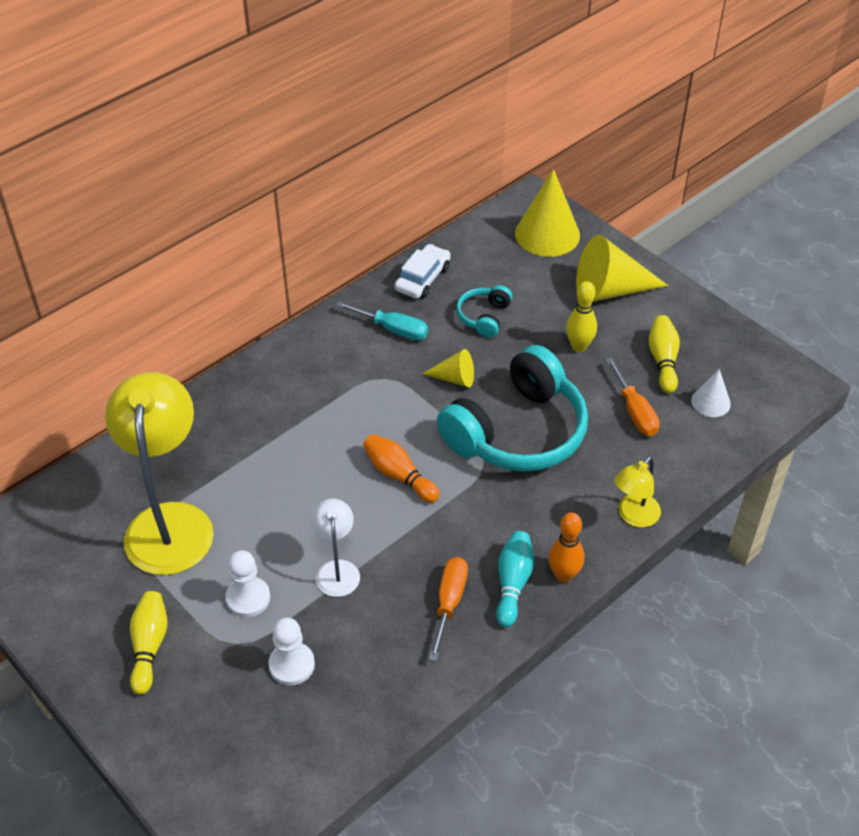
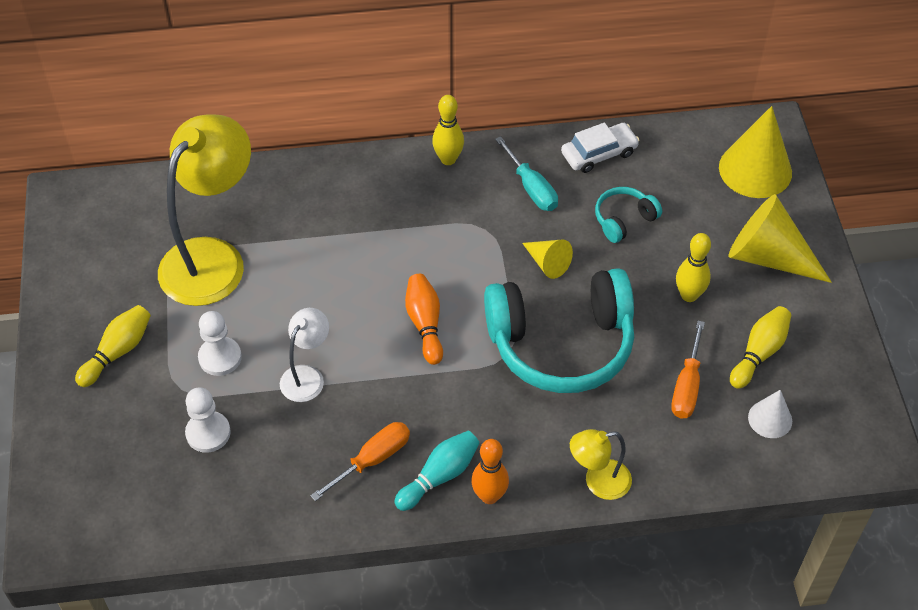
camera: 35 degrees right, 5 degrees up
none -> yellow bowling pin [432,95,464,165]

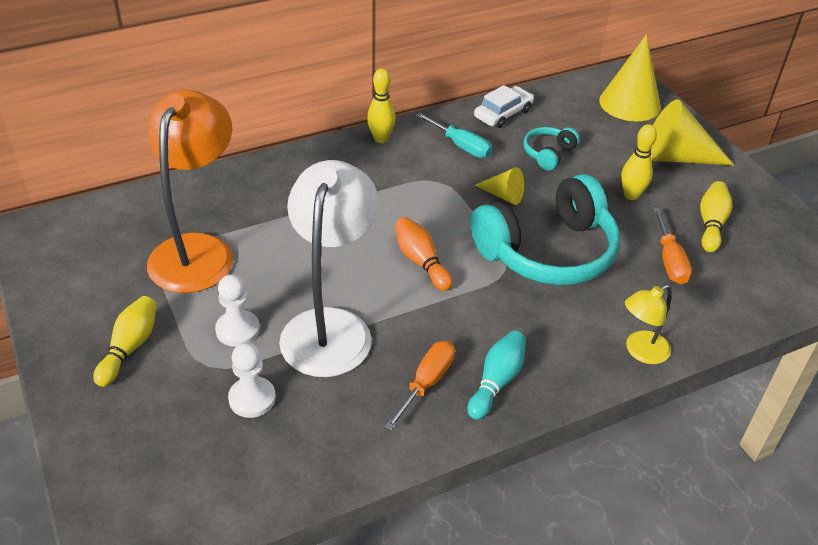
camera: 20 degrees left, 10 degrees down
yellow lamp [158,114,251,306] -> orange lamp [147,90,233,293]
white lamp [280,308,329,402] -> white lamp [279,160,379,377], size x2.05
orange bowling pin [471,439,509,504] -> none
white cone [748,390,792,438] -> none

